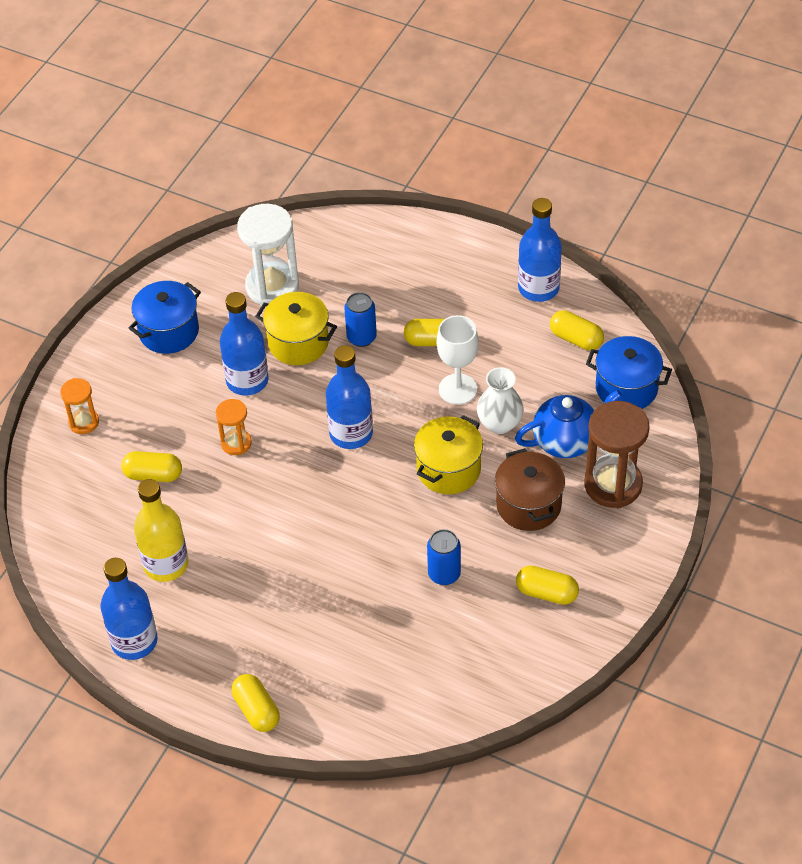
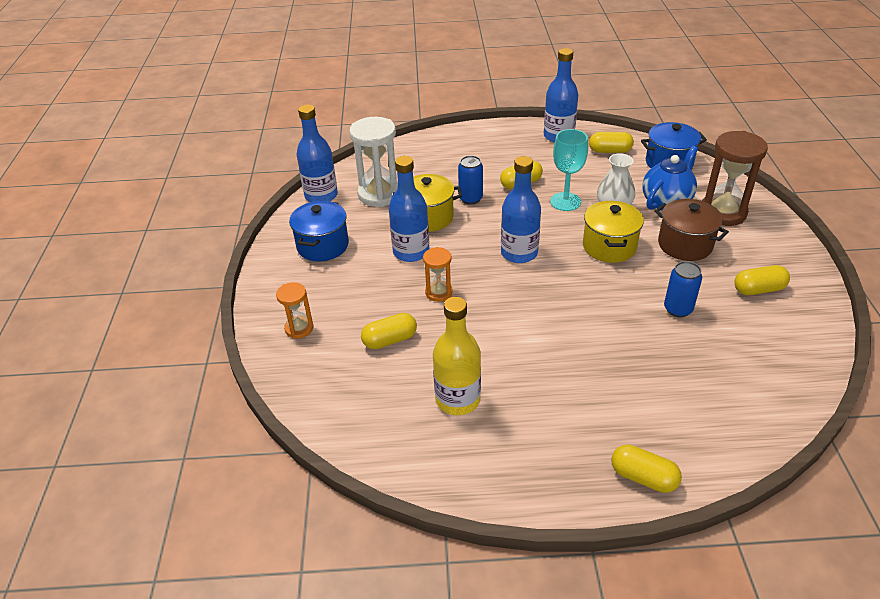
camera: 30 degrees left, 10 degrees down
blue bottle [100,558,158,660] -> blue bottle moved to [297,104,338,202]
white goblet [437,315,479,405] -> turquoise goblet [550,129,588,211]

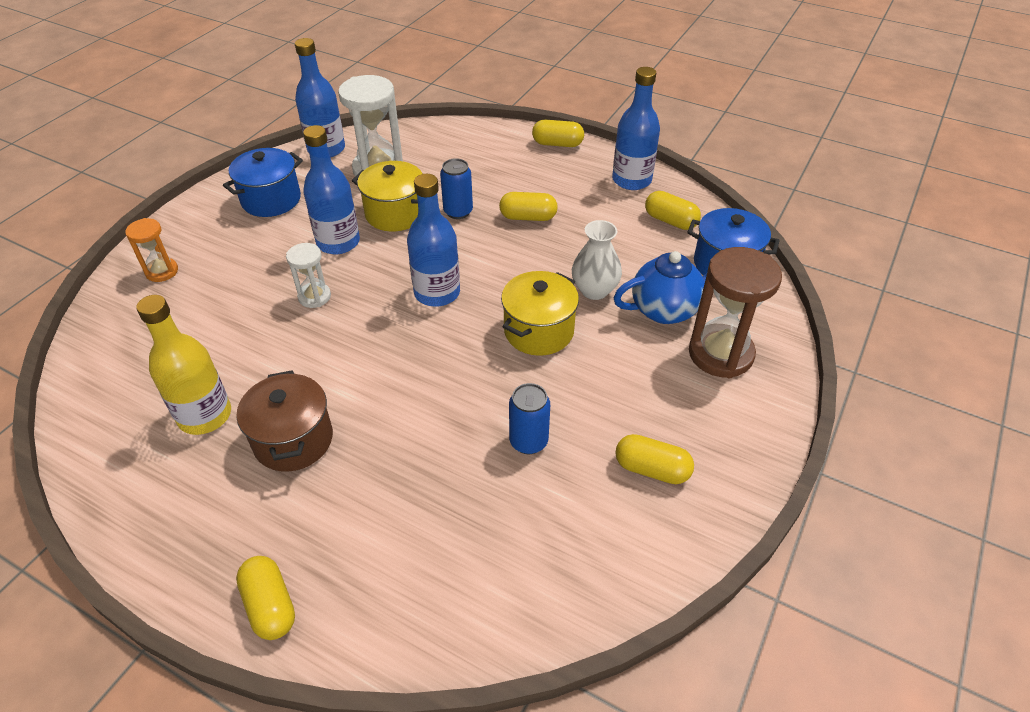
camera: 30 degrees right, 5 degrees up
yellow capsule [361,313,417,349] -> yellow capsule moved to [532,120,584,147]
orange hourglass [423,247,453,302] -> white hourglass [286,243,331,308]
turquoise goblet [550,129,588,211] -> none
brown pot [655,199,729,261] -> brown pot moved to [236,370,333,472]

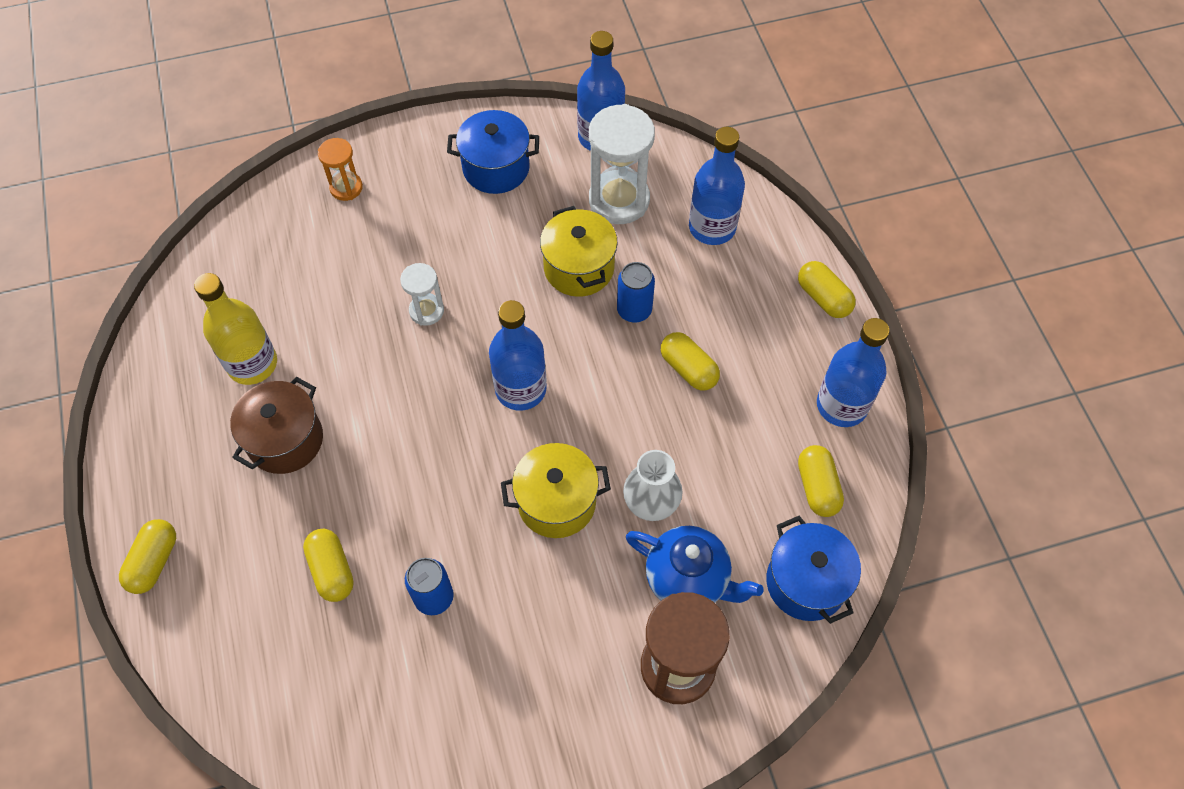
camera: 45 degrees right, 15 degrees up
blue bottle [303,125,360,254] -> blue bottle moved to [689,127,745,245]
yellow capsule [615,434,694,484] -> yellow capsule moved to [303,529,354,602]

